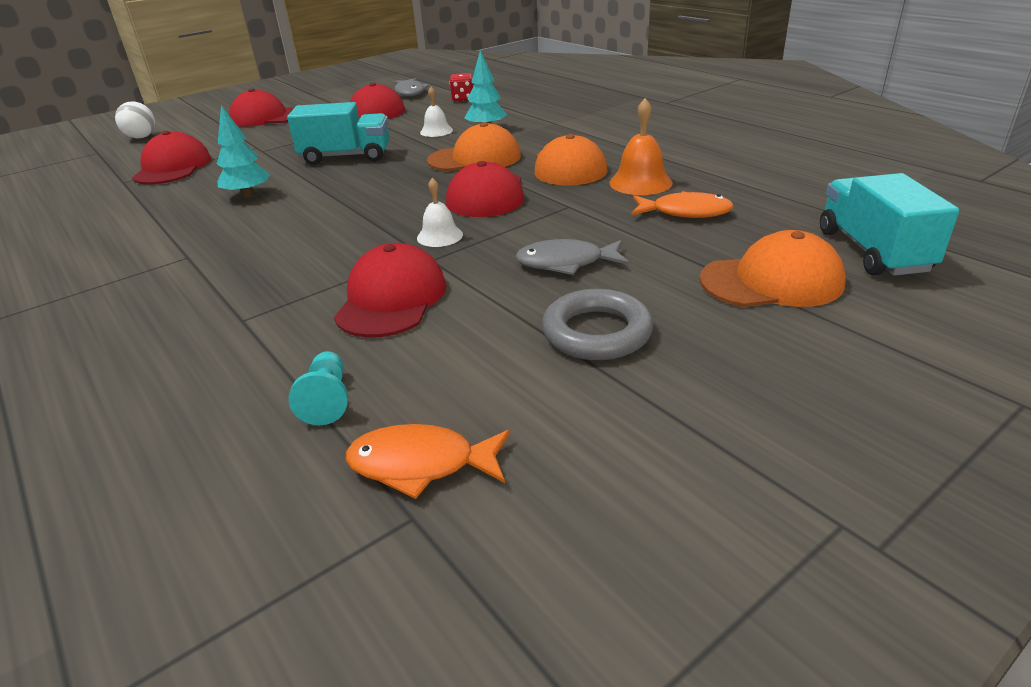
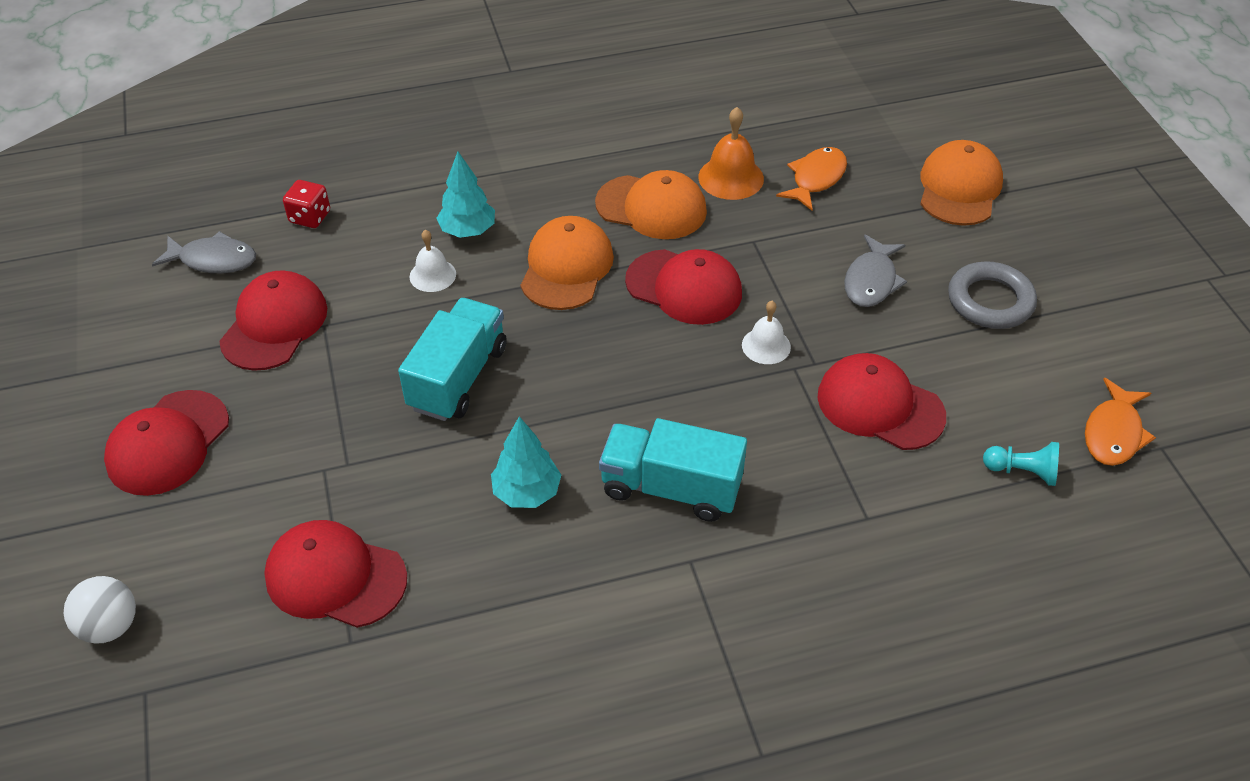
camera: 70 degrees left, 15 degrees up
turquoise truck [820,173,959,276] -> turquoise truck moved to [599,418,747,522]

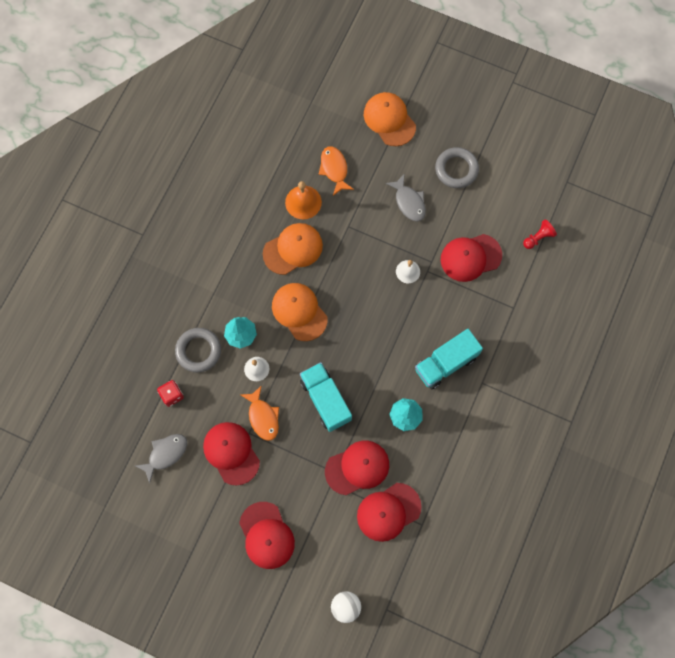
camera: 50 degrees left, 25 degrees up
red cap [625,249,742,325] -> red cap moved to [325,440,389,495]
turquoise pawn [983,442,1059,486] -> red pawn [523,220,557,249]
orange fish [1085,378,1156,466] -> orange fish moved to [241,385,279,441]
none -> grey ring [175,328,221,373]

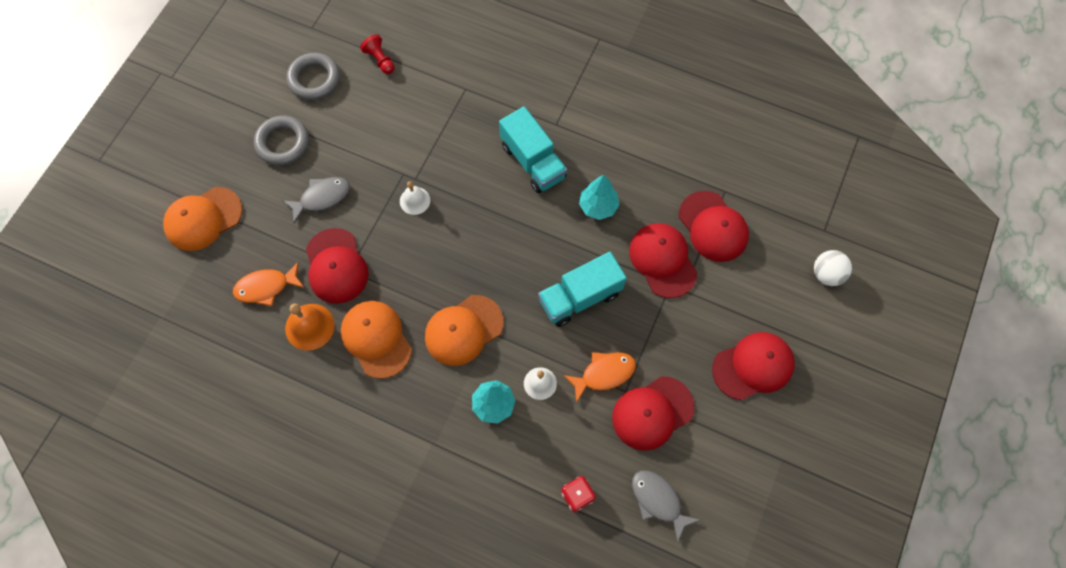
camera: 90 degrees left, 5 degrees down
grey ring [175,328,221,373] -> grey ring moved to [286,53,340,100]
red cap [441,234,502,282] -> red cap moved to [306,228,369,304]

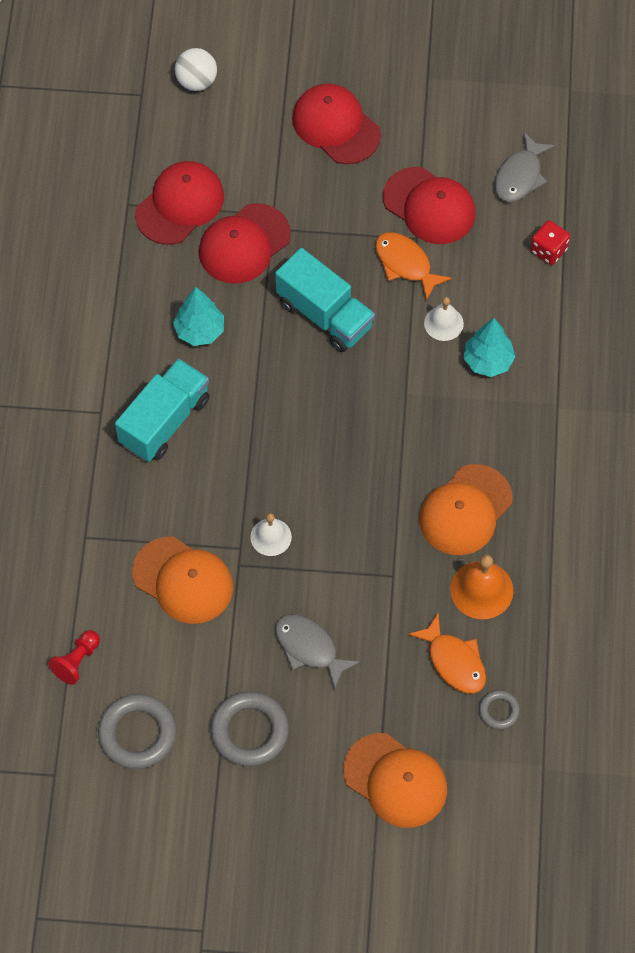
camera: 110 degrees left, 5 degrees down
red cap [306,228,369,304] -> none
orange cap [425,295,504,366] -> orange cap moved to [132,537,233,624]
none -> grey ring [479,690,520,729]

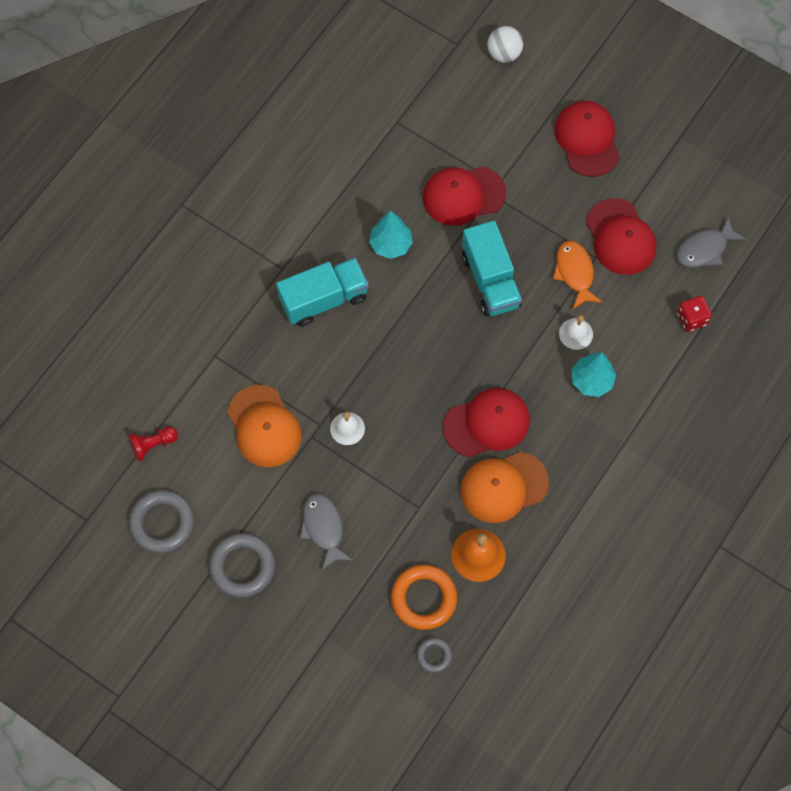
camera: 30 degrees right, 5 degrees up
red cap [135,161,224,245] -> red cap moved to [443,388,530,457]
orange cap [343,733,447,828] -> none
orange fish [408,613,486,693] -> orange ring [391,565,457,630]

